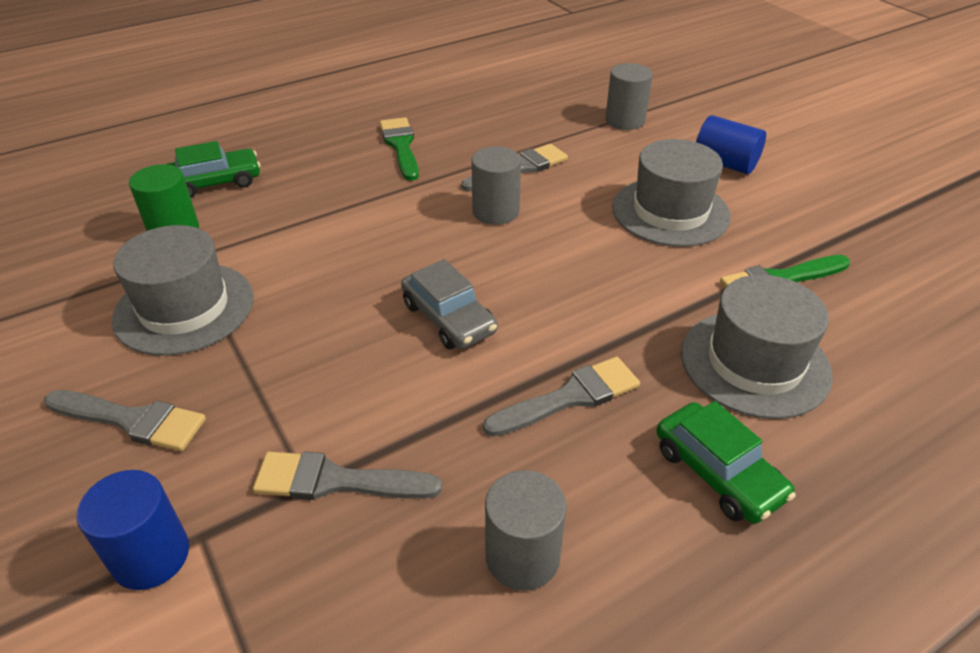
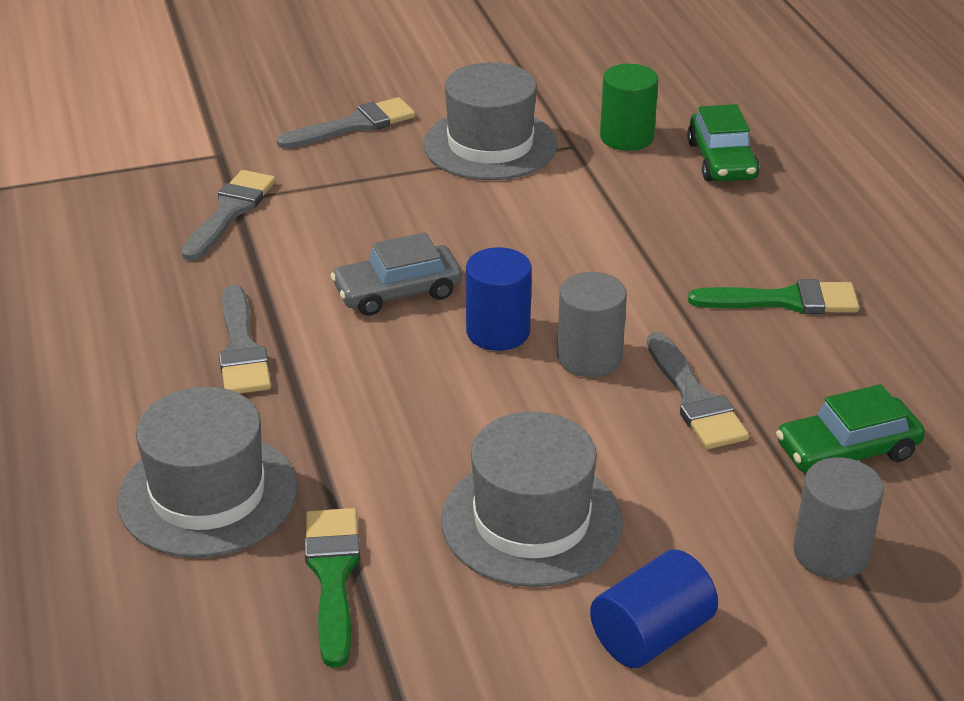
camera: 105 degrees right, 5 degrees down
grey brush [44,390,206,451] -> grey brush turned 150 degrees counterclockwise [277,97,415,149]
blue cylinder [76,470,189,590] -> blue cylinder moved to [466,247,532,351]
grey cylinder [485,470,567,591] -> none
green car [656,401,796,524] -> green car moved to [776,384,925,473]

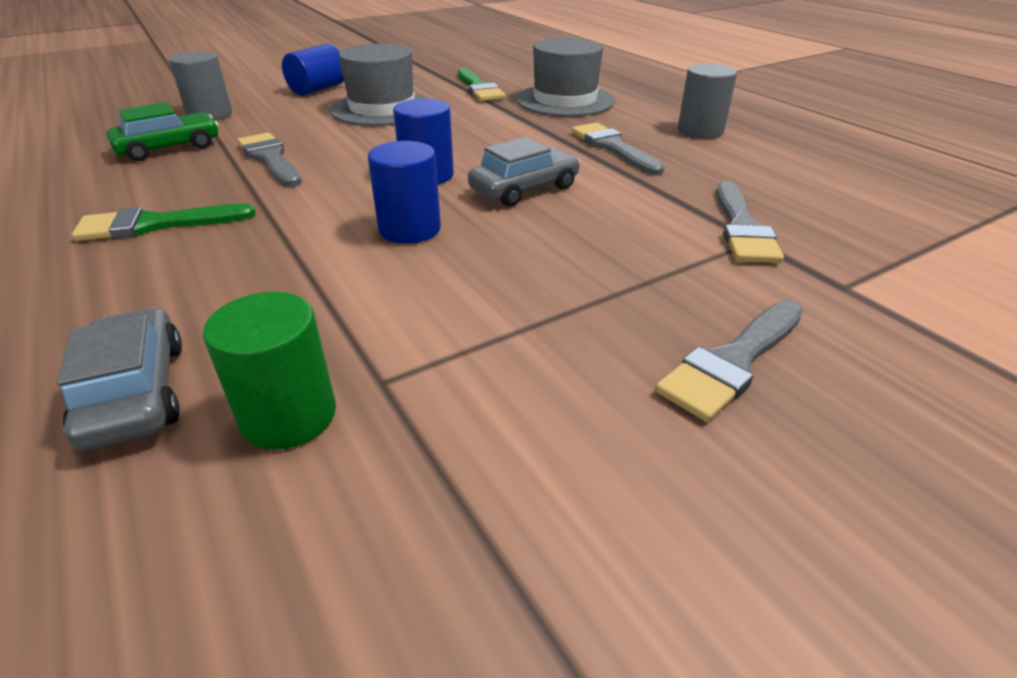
camera: 165 degrees right, 0 degrees up
grey hat [423,62,558,180] -> none
grey cylinder [557,272,627,377] -> grey cylinder moved to [678,64,737,138]
green car [687,104,760,182] -> grey car [57,307,182,450]
none -> blue cylinder [368,141,441,244]

